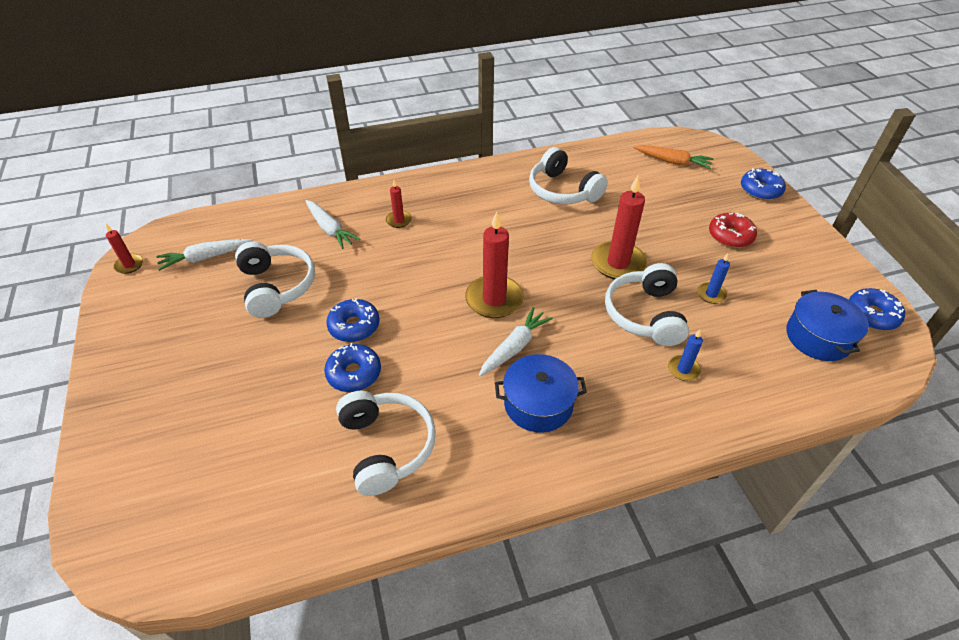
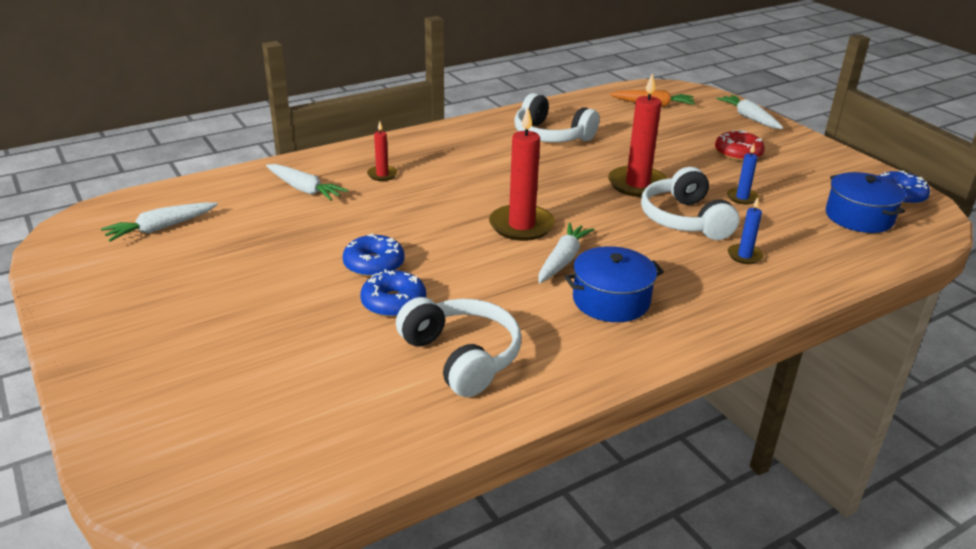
camera: 15 degrees left, 15 degrees down
red candle [106,224,143,274] -> none
white headphones [235,241,315,318] -> none
blue donut [741,168,786,200] -> white carrot [716,95,783,129]

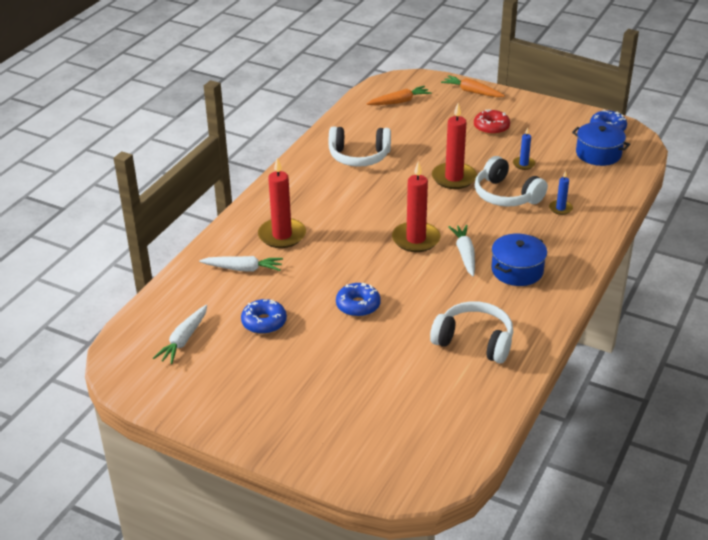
camera: 30 degrees left, 5 degrees up
blue donut [360,269,426,318] -> blue donut moved to [241,299,287,334]
red candle [367,121,398,181] -> red candle [258,158,306,248], size x1.98
white carrot [716,95,783,129] -> orange carrot [441,75,505,97]

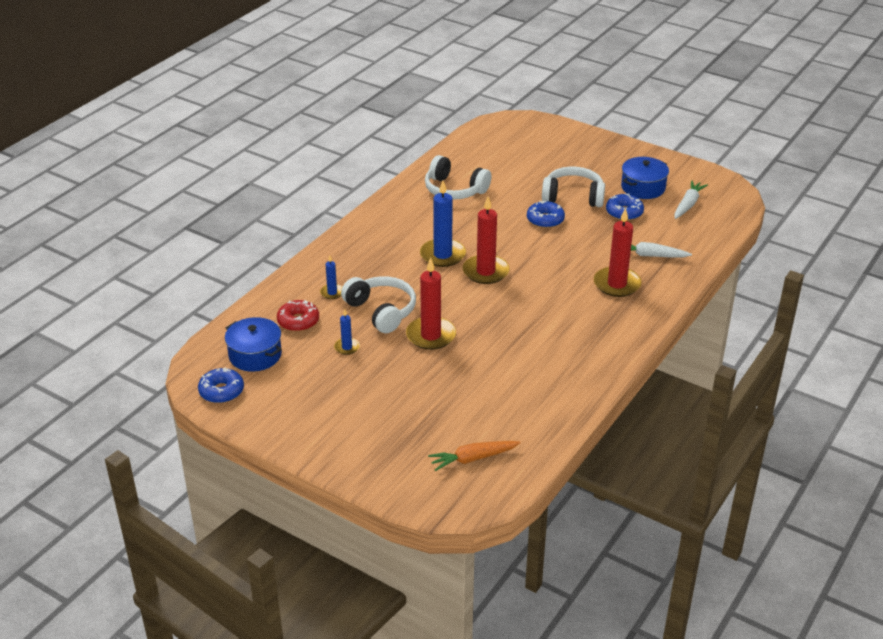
camera: 175 degrees left, 0 degrees up
white headphones [329,126,391,167] -> white headphones moved to [542,167,605,207]
orange carrot [441,75,505,97] -> none
white carrot [448,225,475,277] -> blue candle [420,180,466,267]
red donut [474,109,510,135] -> red donut moved to [277,300,319,332]
blue pot [491,234,547,286] -> blue pot moved to [621,157,669,199]

